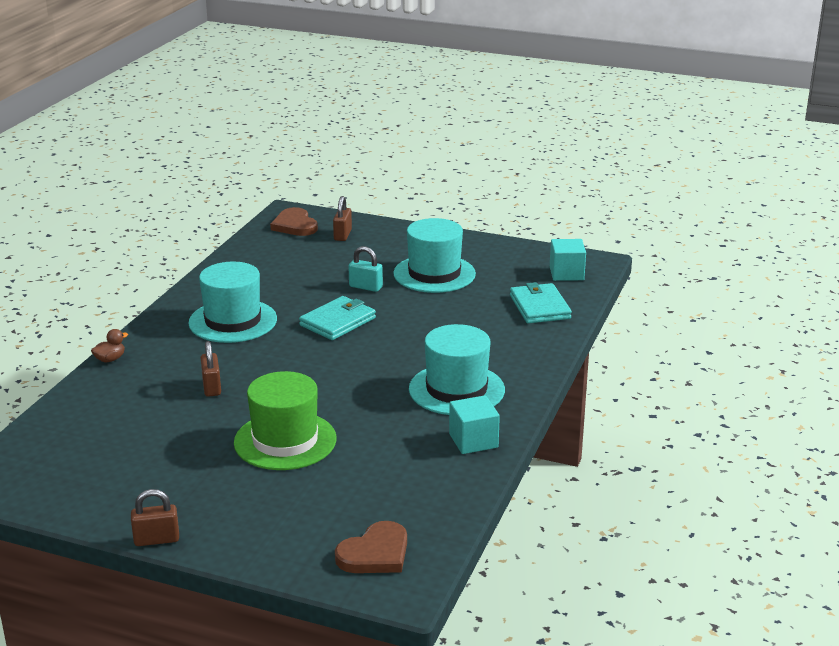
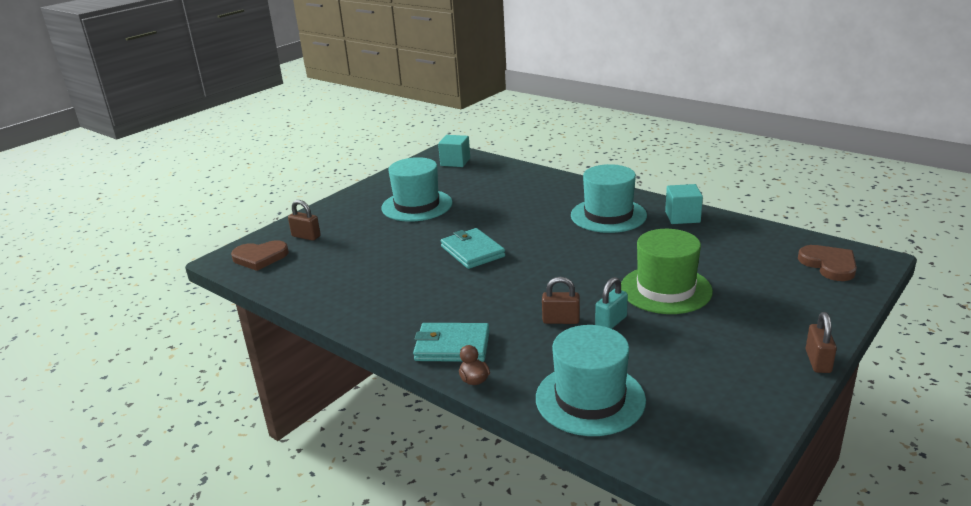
camera: 70 degrees left, 0 degrees up
turquoise hat [188,262,277,343] -> turquoise hat moved to [536,325,646,436]
turquoise padlock [348,246,383,292] -> turquoise padlock moved to [595,277,628,329]
turquoise wallet [510,282,572,323] -> turquoise wallet moved to [413,323,490,362]

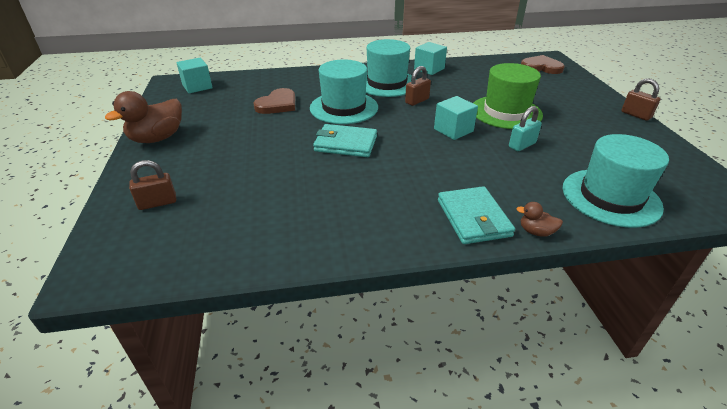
camera: 50 degrees left, 10 degrees up
brown heart [231,241,289,271] -> brown heart moved to [253,88,295,114]
turquoise hat [382,157,453,222] -> turquoise hat moved to [310,59,378,124]
turquoise wallet [413,323,490,362] -> turquoise wallet turned 60 degrees counterclockwise [438,186,515,244]
brown padlock [542,277,580,324] -> brown padlock moved to [405,66,431,106]
turquoise padlock [595,277,628,329] -> turquoise padlock turned 60 degrees clockwise [509,106,542,151]
none -> brown duck [105,91,182,143]
none -> turquoise cube [434,96,478,140]

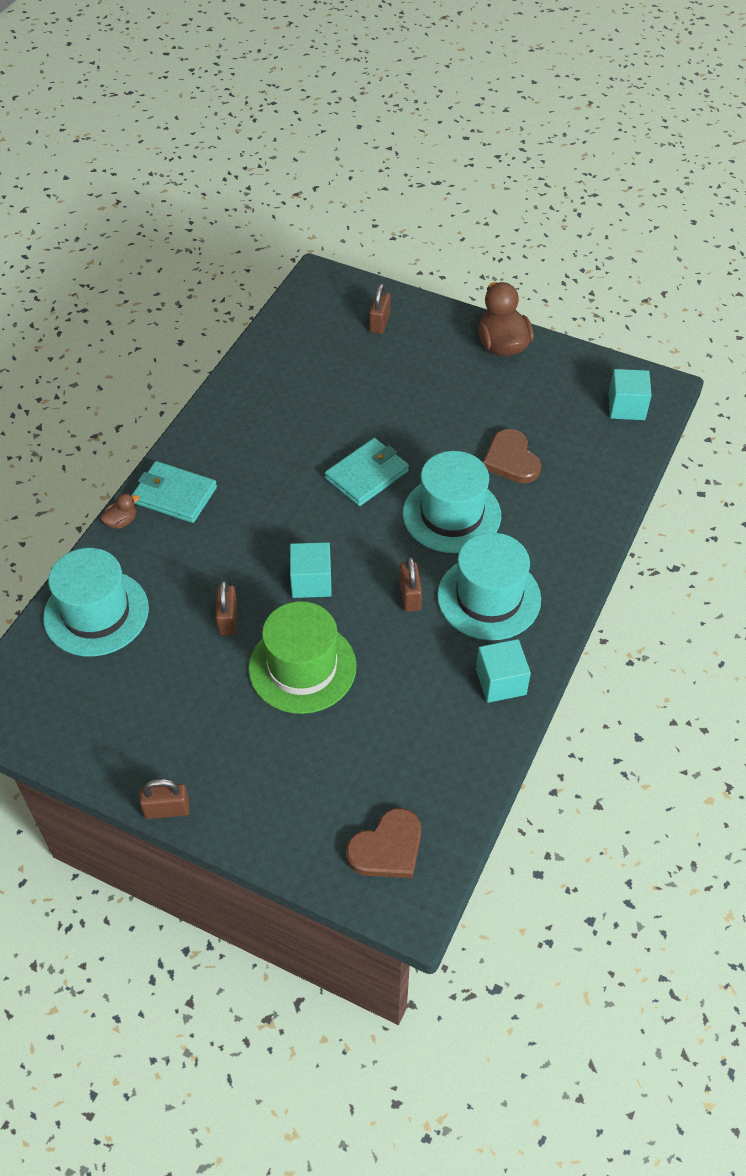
camera: 125 degrees right, 15 degrees up
turquoise padlock [509,106,542,151] -> brown padlock [215,580,237,636]

